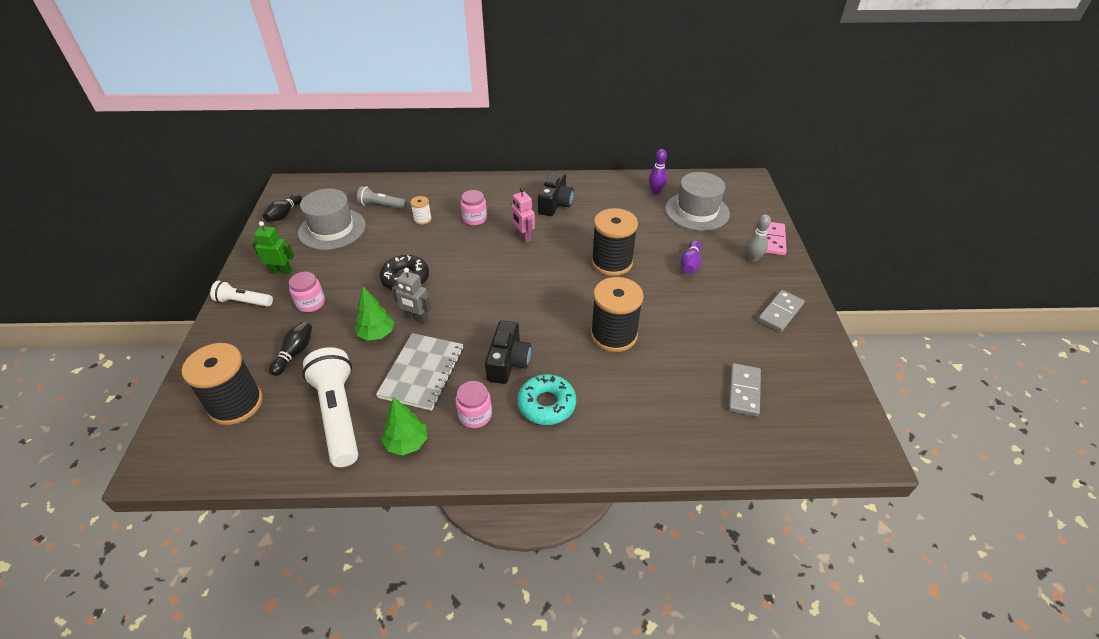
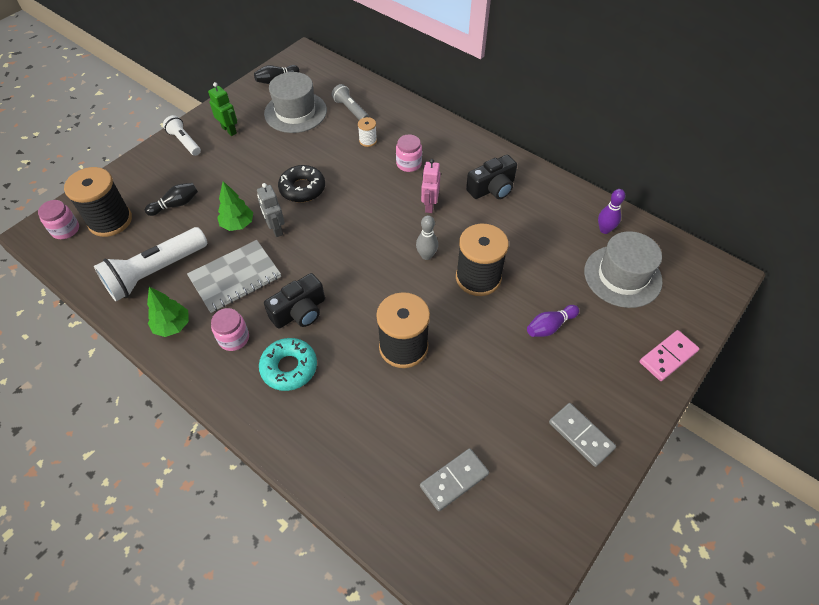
camera: 40 degrees right, 10 degrees up
pink jar [289,272,325,312] -> pink jar moved to [38,200,79,239]
white flashlight [302,347,358,467] -> white flashlight turned 150 degrees counterclockwise [94,227,207,301]
grey bowling pin [746,214,771,262] -> grey bowling pin moved to [416,215,438,260]
grey domino [758,290,805,332] -> grey domino turned 60 degrees clockwise [549,403,616,467]

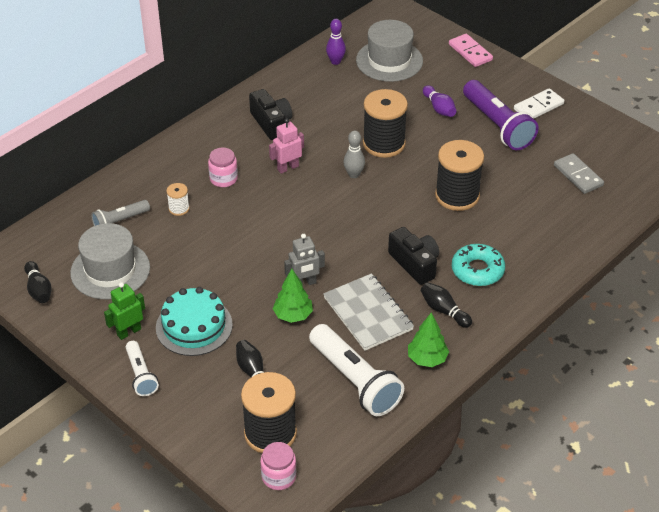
camera: 85 degrees left, 10 degrees down
white flashlight [163,115,201,156] -> white flashlight turned 75 degrees counterclockwise [125,341,159,396]
pink jar [211,308,249,351] -> black bowling pin [421,282,472,328]
black donut [278,165,325,202] -> none
pink robot [421,159,441,213] -> pink robot turned 135 degrees clockwise [269,118,304,174]
grey domino [549,403,616,467] -> white domino [514,88,564,119]
none -> turquoise cake [156,287,233,356]
none -> purple flashlight [463,80,538,150]

